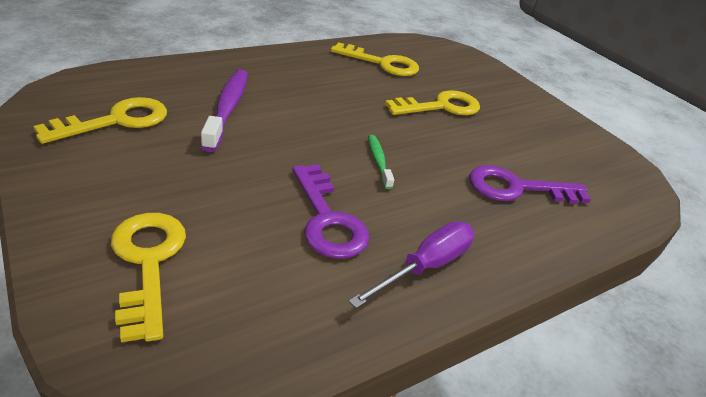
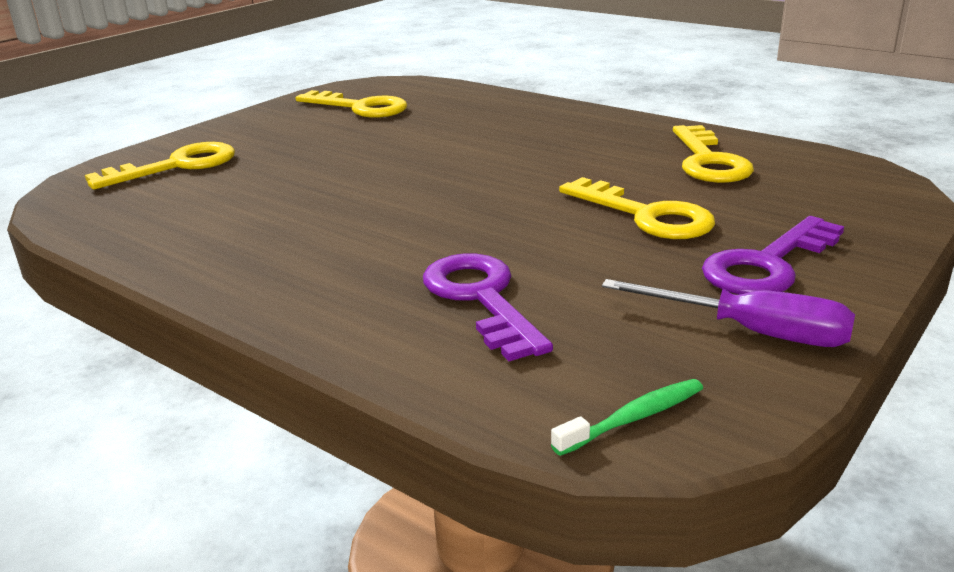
camera: 75 degrees right, 10 degrees down
purple toothbrush [201,69,248,152] -> none
purple key [292,164,369,259] -> purple key moved to [702,216,844,294]
purple screwdriver [348,221,474,308] -> purple screwdriver moved to [602,279,855,347]
green toothbrush [368,135,394,189] -> green toothbrush moved to [551,379,703,456]

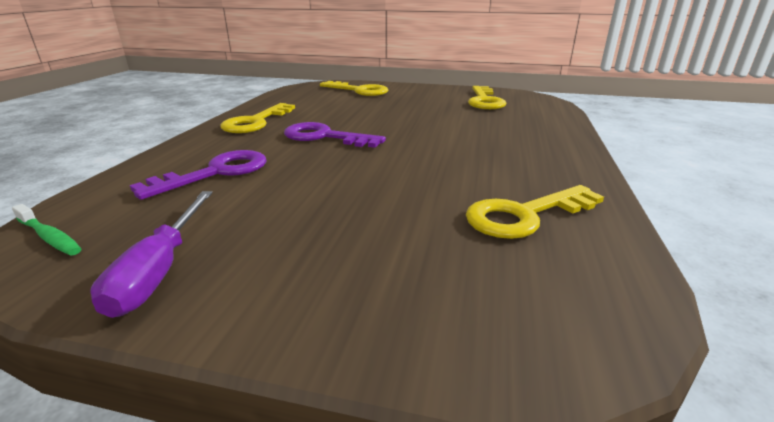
camera: 65 degrees right, 0 degrees up
yellow key [559,177,715,239] -> yellow key moved to [220,103,295,133]
purple key [702,216,844,294] -> purple key moved to [284,122,386,148]

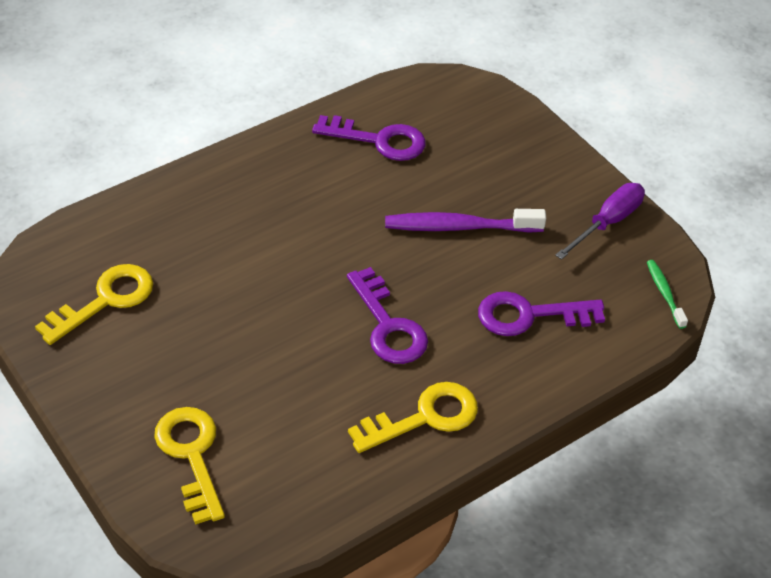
camera: 140 degrees left, 20 degrees up
yellow key [466,185,604,239] -> purple key [312,115,426,161]
none -> purple toothbrush [385,209,546,233]

